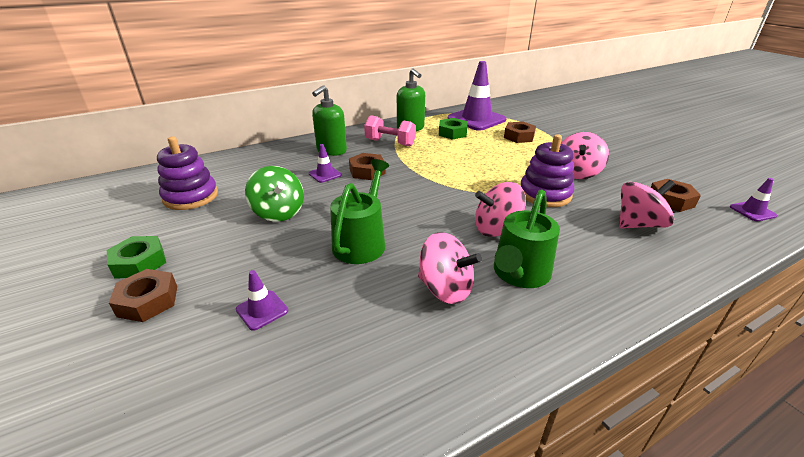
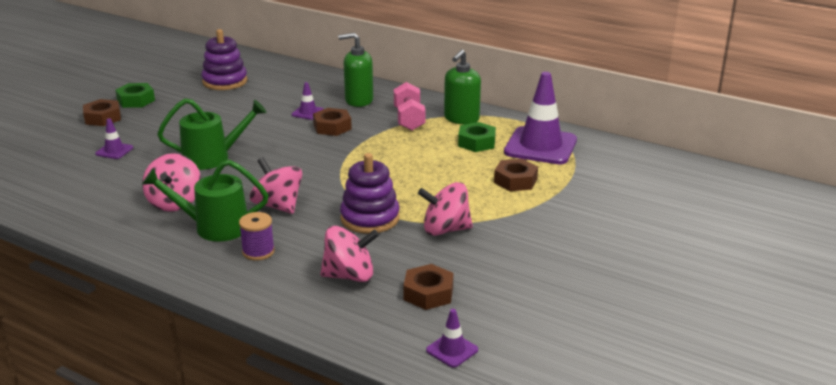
camera: 60 degrees right, 5 degrees down
green spinning top [245,166,304,222] -> none
pink spinning top [619,180,675,229] -> pink spinning top turned 45 degrees counterclockwise [320,226,379,282]
none -> purple spool [239,212,275,261]

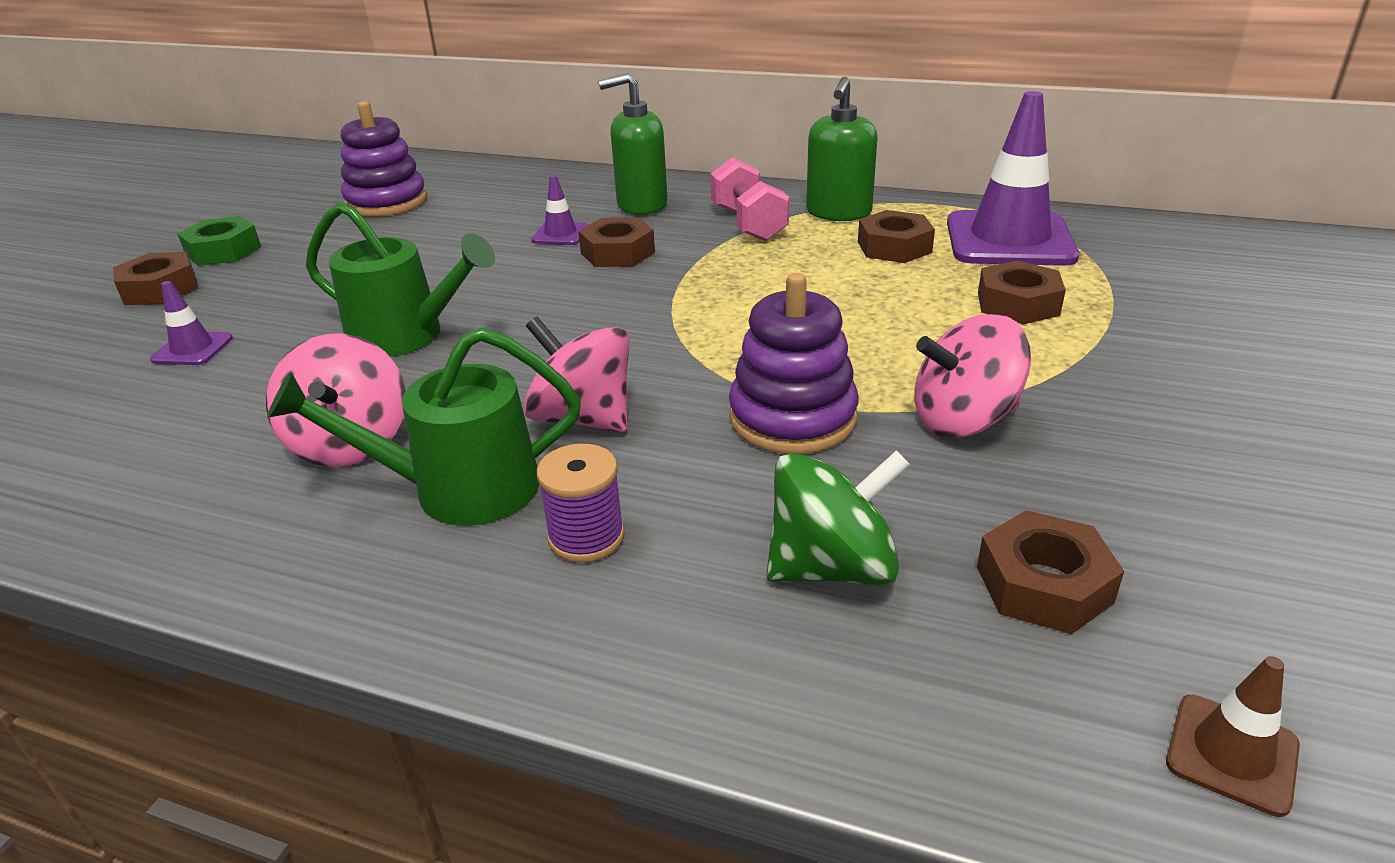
camera: 10 degrees left, 5 degrees up
green watering can [157,98,266,170] -> green watering can turned 45 degrees clockwise [306,202,495,357]
pink spinning top [320,226,379,282] -> green spinning top [766,450,910,585]
purple traffic cone [426,309,478,368] -> brown traffic cone [1166,656,1300,817]
green nut [458,122,496,152] -> brown nut [858,210,935,263]

